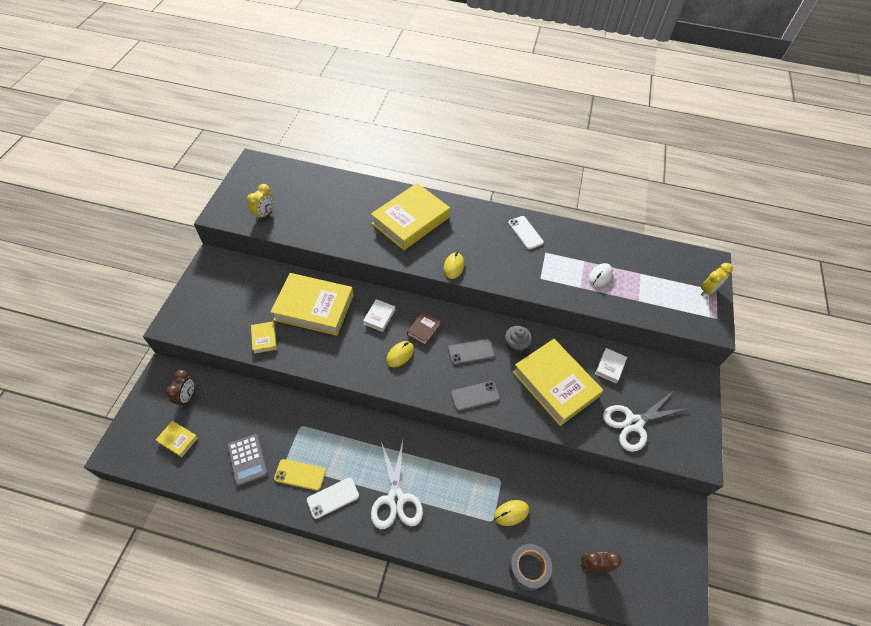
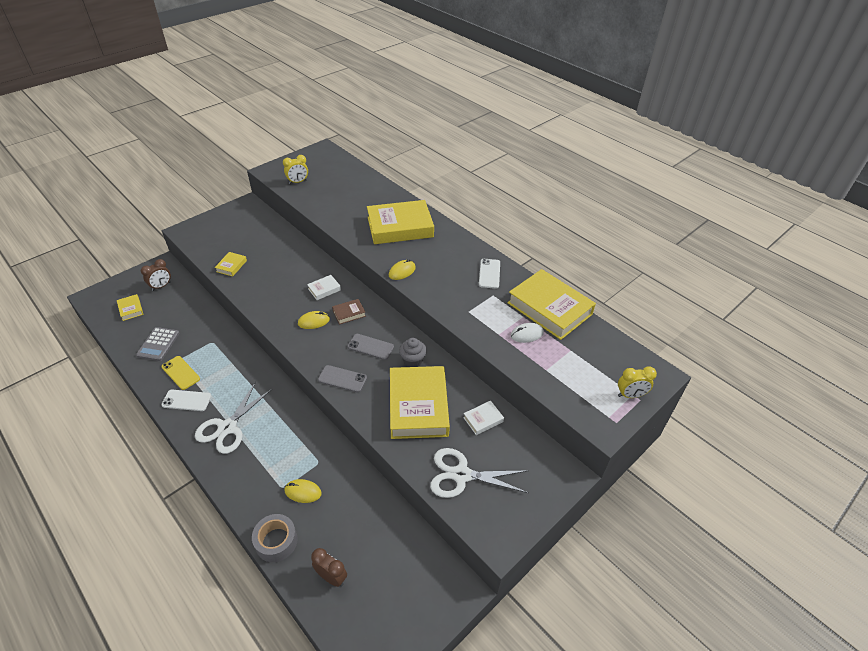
camera: 35 degrees right, 10 degrees down
yellow book [270,273,353,336] -> yellow book moved to [507,269,596,340]

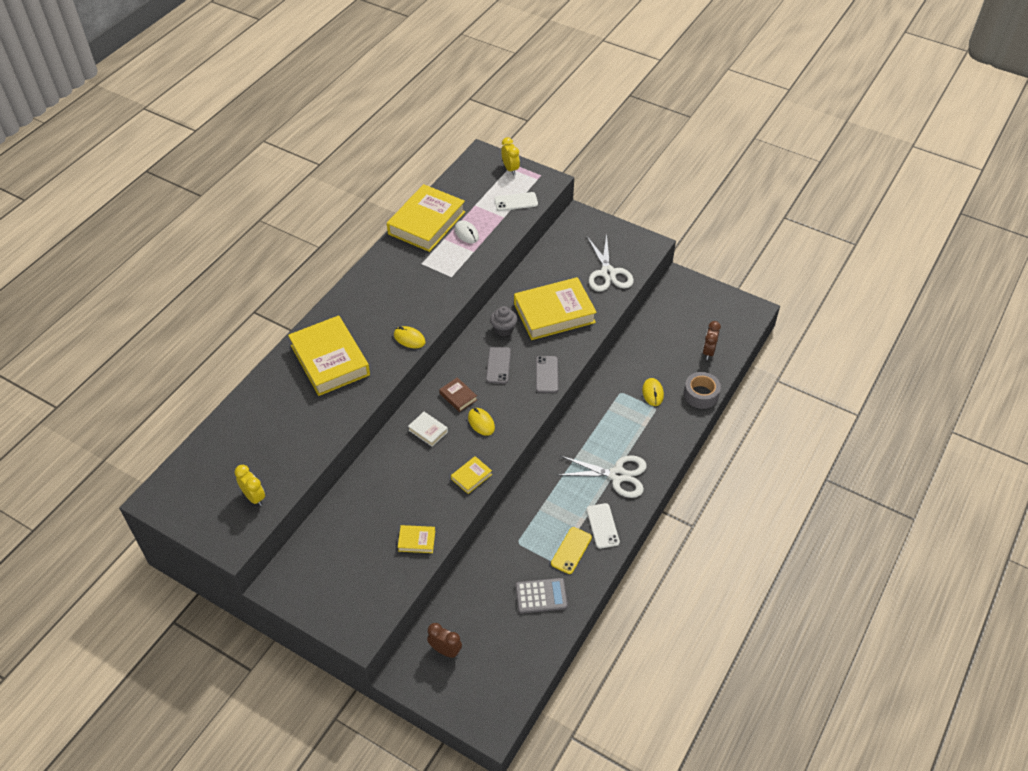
camera: 105 degrees left, 5 degrees up
yellow book [117,294,143,321] -> yellow book moved to [451,456,492,494]
white book [463,400,504,435] -> none
white phone [479,259,500,289] -> white phone moved to [495,192,538,211]

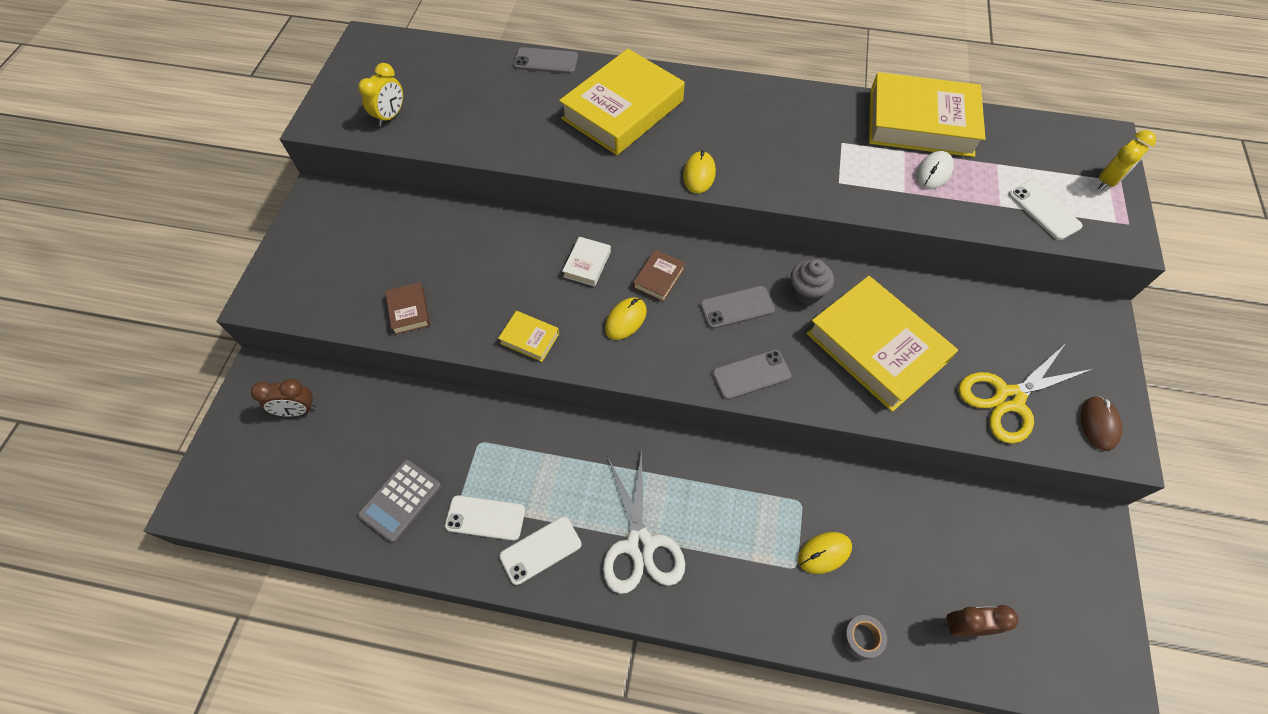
camera: 70 degrees right, 10 degrees up
yellow book [398,525,435,553] -> brown book [385,282,430,335]
brown clock [427,623,462,658] -> brown clock turned 75 degrees clockwise [251,379,316,417]
grey calculator [515,578,568,614] -> grey calculator turned 60 degrees clockwise [358,460,441,543]
yellow phone [551,527,592,574] -> white phone [445,495,525,541]
white scissors [587,234,634,292] -> yellow scissors [958,343,1093,444]
grey tape [684,372,721,409] -> grey tape [842,615,887,660], size x0.62
none -> grey phone [514,47,578,74]
none -> brown mouse [1081,396,1122,451]

